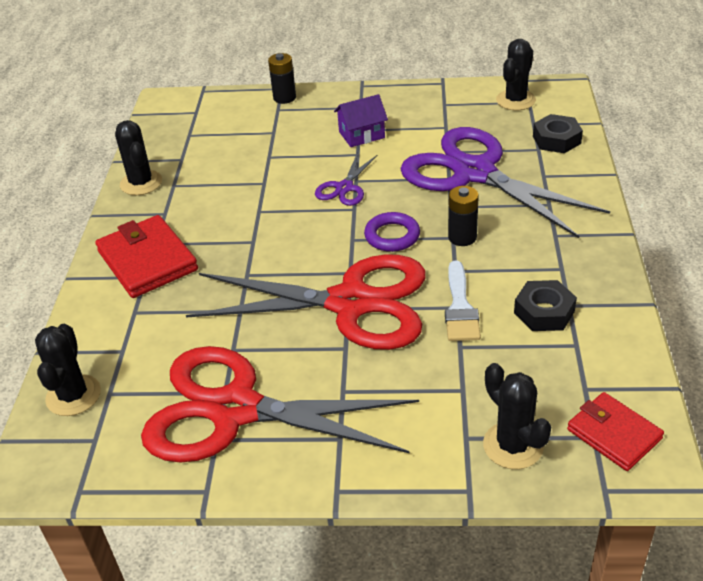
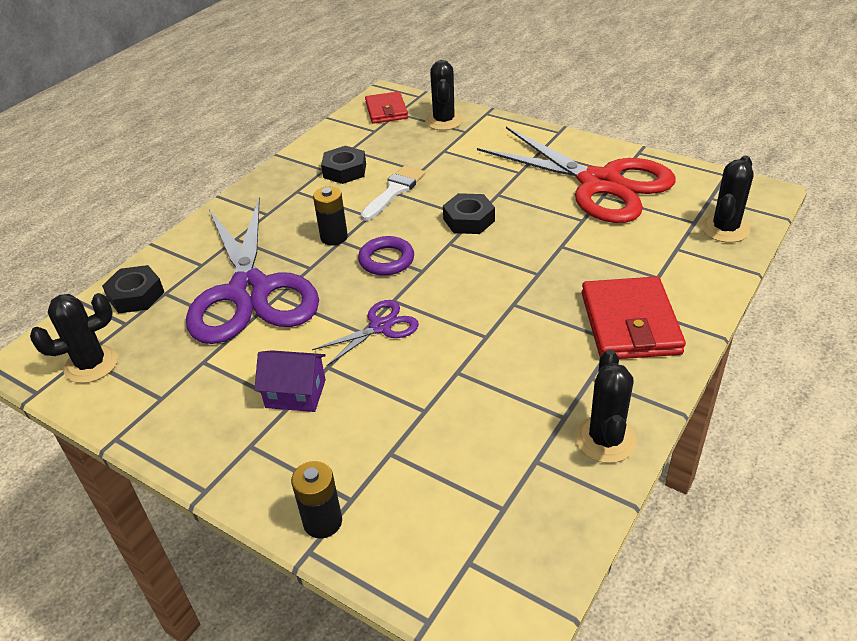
camera: 150 degrees left, 0 degrees up
red scissors [186,254,426,350] -> black nut [443,193,495,234]

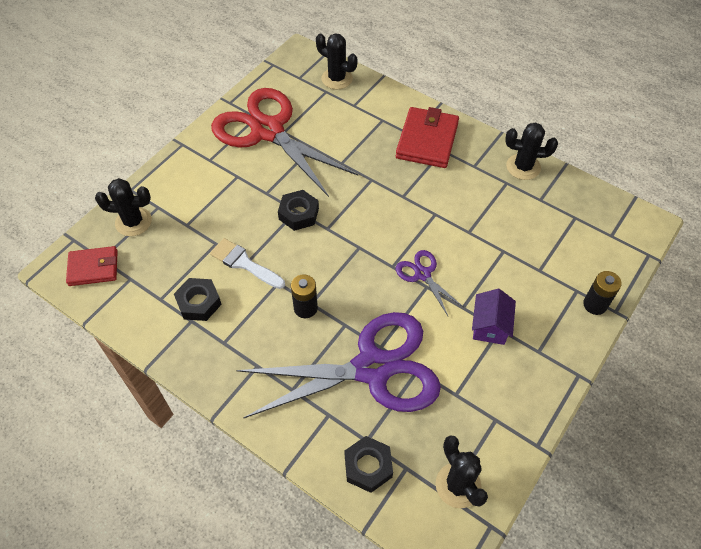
camera: 90 degrees left, 15 degrees up
purple ring [358,236,414,275] -> none
red scissors [477,127,675,223] -> red scissors turned 90 degrees counterclockwise [211,88,358,197]
red wallet [582,276,686,359] -> red wallet turned 75 degrees counterclockwise [396,107,459,168]

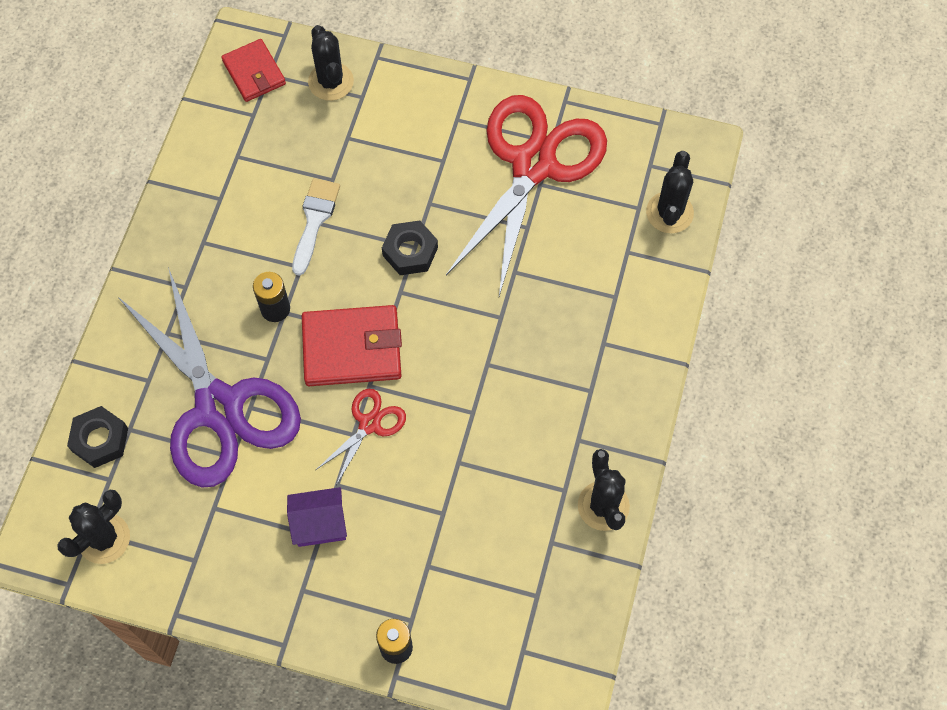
camera: 70 degrees right, 10 degrees up
black nut [174,278,222,321] -> none
red wallet [396,107,459,168] -> red wallet moved to [302,305,402,386]
purple scissors [396,250,463,316] -> red scissors [316,389,406,485]

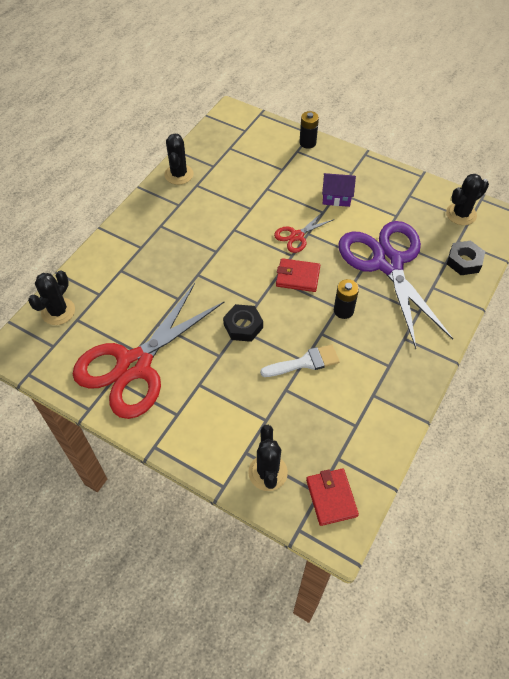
camera: 165 degrees left, 10 degrees down
white brush [292,178,340,276] -> white brush turned 135 degrees counterclockwise [260,345,340,377]
red wallet [302,305,402,386] -> red wallet [276,258,320,292], size x0.65

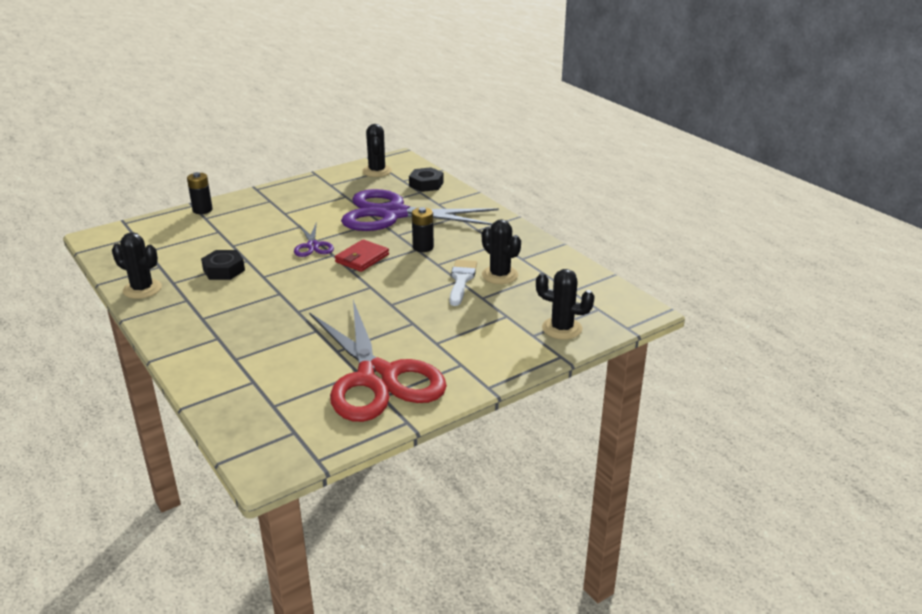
camera: 65 degrees left, 25 degrees down
black cactus [28,270,75,325] -> black cactus moved to [482,219,521,284]
black nut [223,304,263,342] -> black nut moved to [201,250,245,280]
red scissors [274,211,335,253] -> purple scissors [294,222,334,257]
red wallet [306,468,359,526] -> none
purple house [322,173,356,207] -> none

